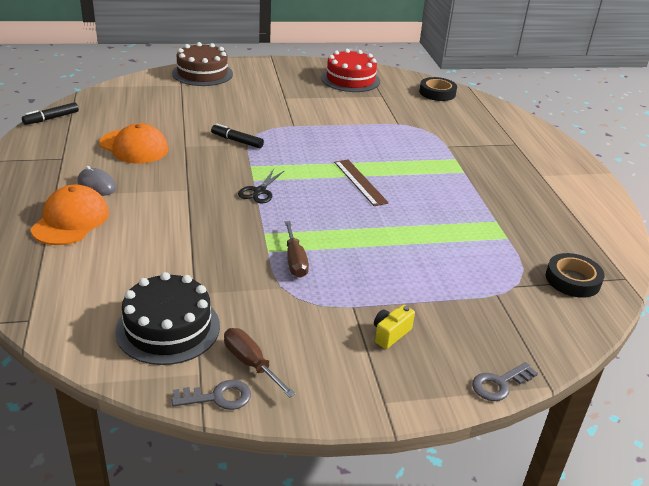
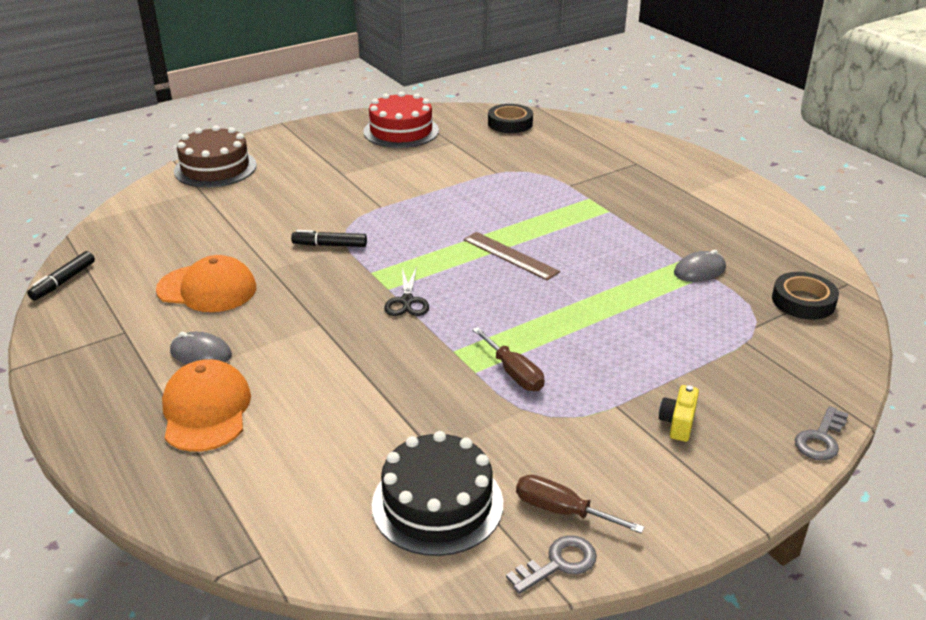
camera: 20 degrees left, 0 degrees up
none -> grey mouse [674,250,726,282]

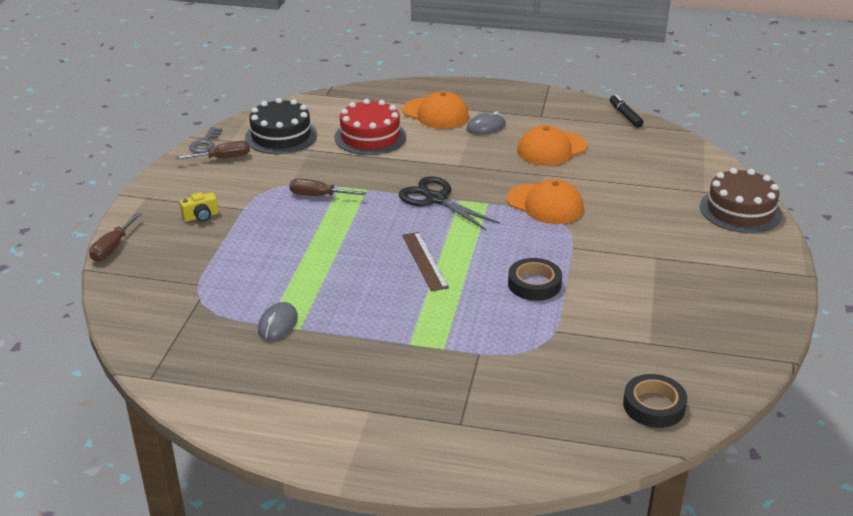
camera: 135 degrees right, 0 degrees up
black marker [291,230,367,247] -> orange cap [507,179,584,224]
red cake [363,91,439,148] -> red cake moved to [334,99,406,155]
black scissors [384,267,429,316] -> black scissors [399,176,500,231], size x1.63
brown ruler [463,232,560,280] -> brown ruler turned 75 degrees clockwise [402,232,449,292]
yellow camera [659,385,699,442] -> yellow camera turned 90 degrees clockwise [180,192,219,222]
black tape [772,272,839,320] -> black tape moved to [508,258,562,301]
grey key [795,406,848,460] -> brown screwdriver [89,212,142,261]

